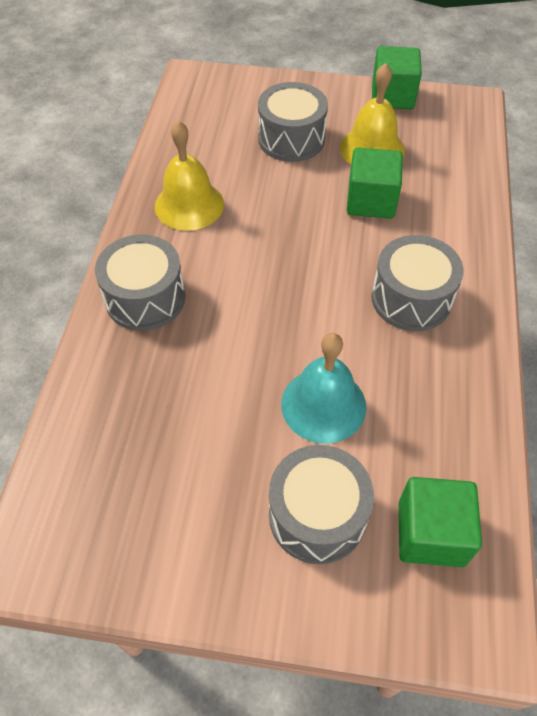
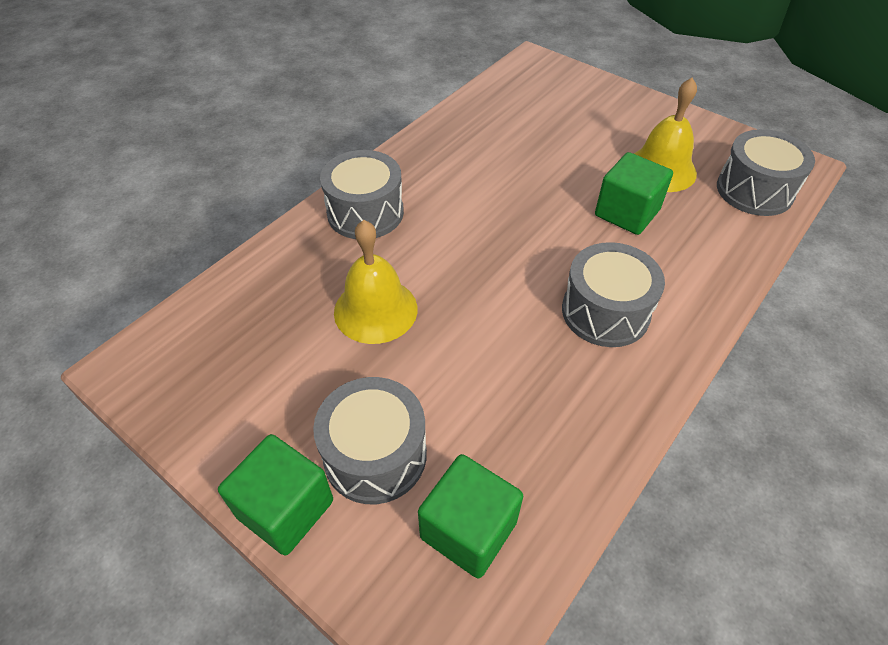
camera: 30 degrees right, 5 degrees down
yellow bell [155,121,224,231] -> yellow bell moved to [334,220,417,344]
grey drum [258,82,328,162] -> grey drum moved to [717,129,815,216]
turquoise bell [281,333,366,444] -> none
green cube [372,46,422,109] -> green cube moved to [218,434,333,555]

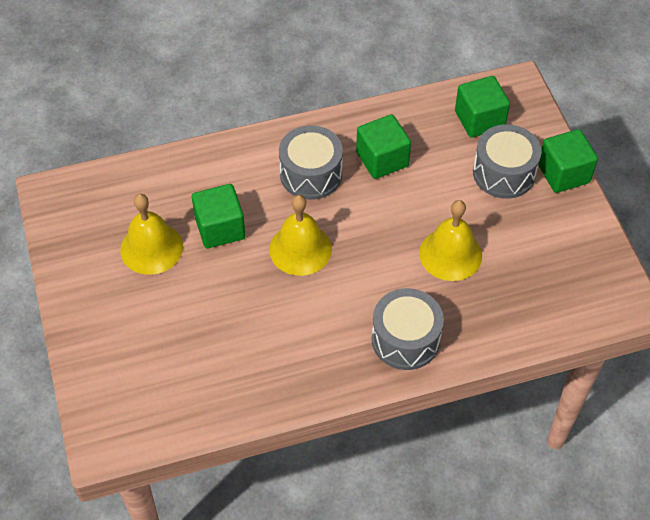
camera: 145 degrees left, 5 degrees up
grey drum [717,129,815,216] -> none
none -> yellow bell [269,195,332,276]
none -> green cube [356,114,411,179]

